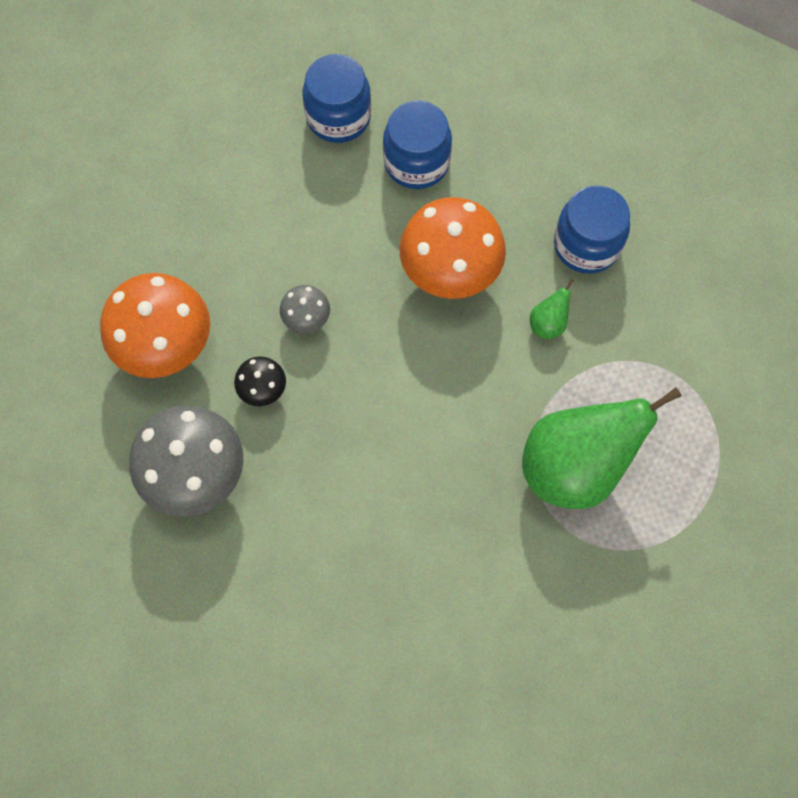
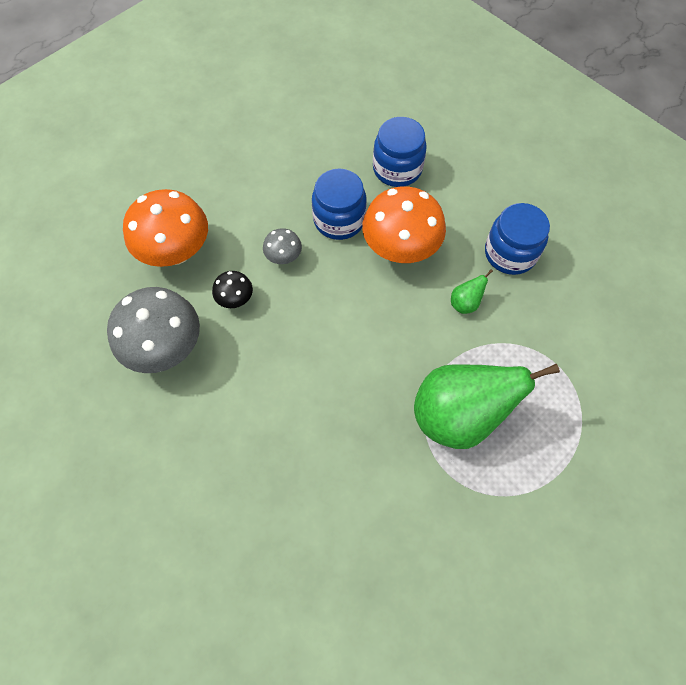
camera: 15 degrees right, 5 degrees down
blue jar [303,54,371,143] -> blue jar moved to [312,168,367,240]

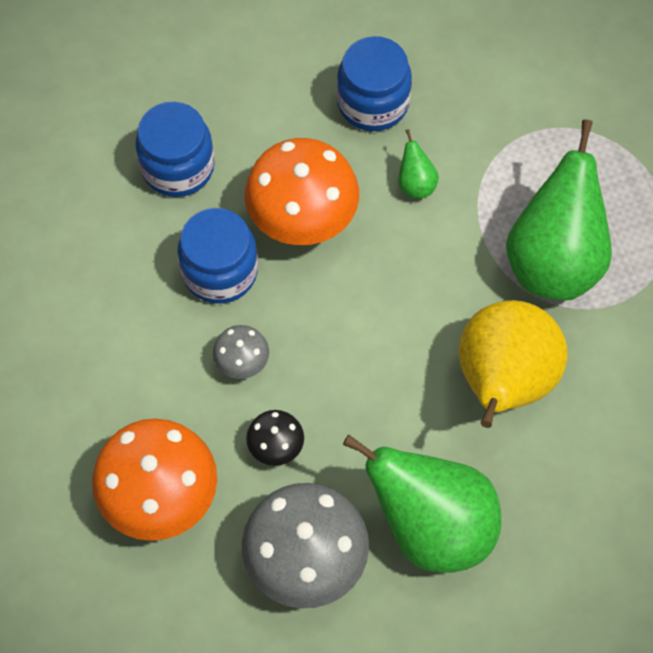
camera: 65 degrees left, 0 degrees up
none -> green pear [343,435,501,573]
none -> yellow pear [459,300,568,428]

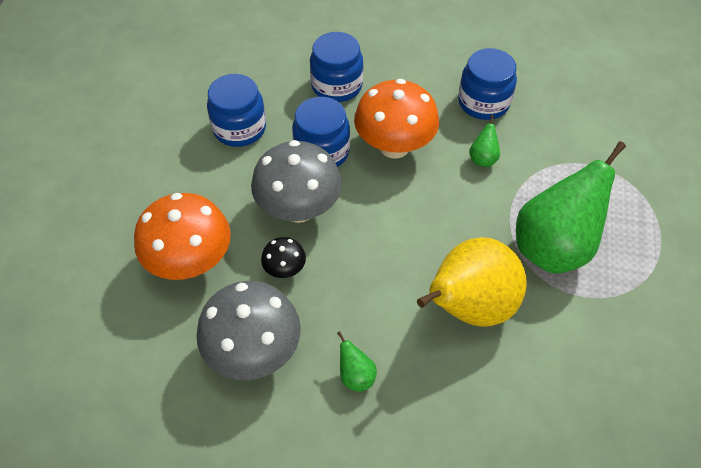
camera: 30 degrees right, 10 degrees down
grey mushroom [213,325,269,379] -> grey mushroom [251,140,342,223], size x2.09
green pear [343,435,501,573] -> green pear [337,331,377,392], size x0.40
none -> blue jar [207,74,266,147]

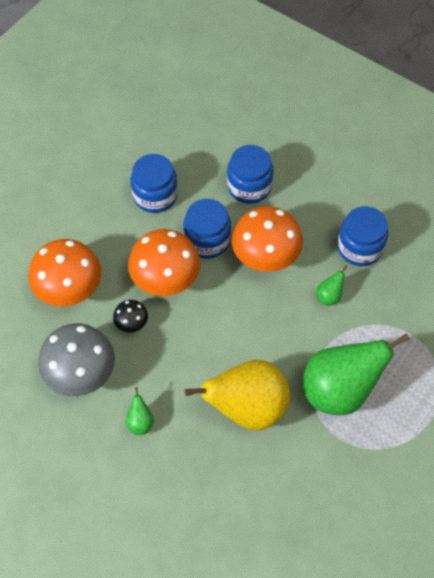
camera: 25 degrees right, 5 degrees up
grey mushroom [251,140,342,223] -> orange mushroom [128,229,201,296]

